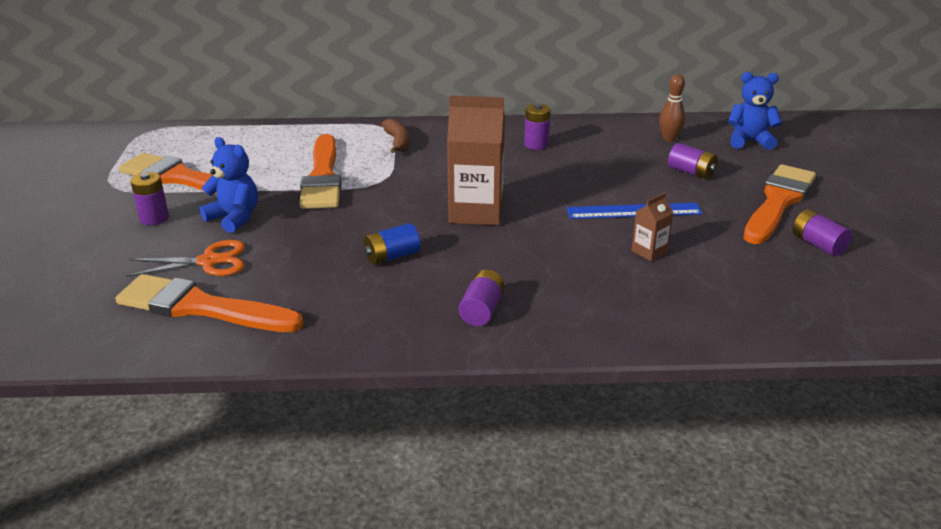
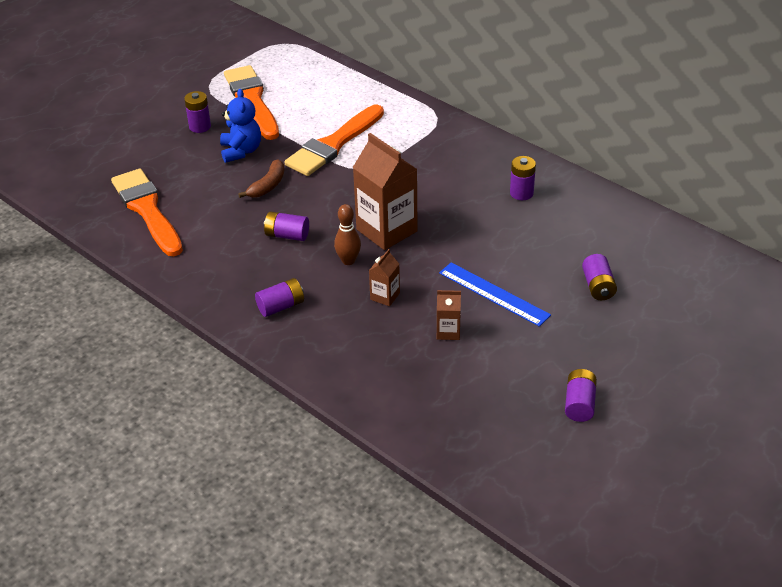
camera: 45 degrees right, 10 degrees up
orange scissors [126,240,245,277] -> none
blue battery [363,223,420,265] -> purple battery [264,211,309,241]
brown banana [382,118,410,153] -> brown banana moved to [238,160,284,198]
brown bowling pin [659,74,685,142] -> brown bowling pin moved to [334,204,361,265]
blue teddy bear [728,72,782,150] -> none
orange brush [743,164,816,244] -> none
none -> brown carton [369,249,400,306]

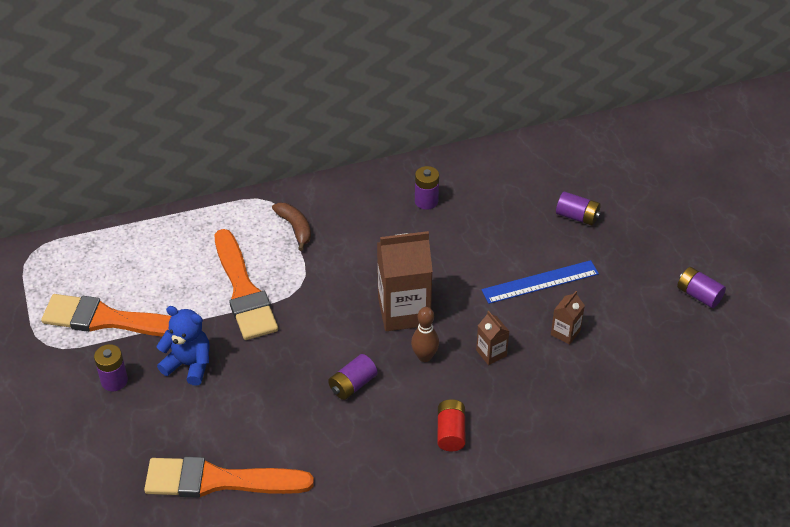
camera: 60 degrees left, 5 degrees up
brown banana [238,160,284,198] -> brown banana moved to [272,203,311,251]
purple battery [255,278,304,317] -> red battery [438,399,465,451]

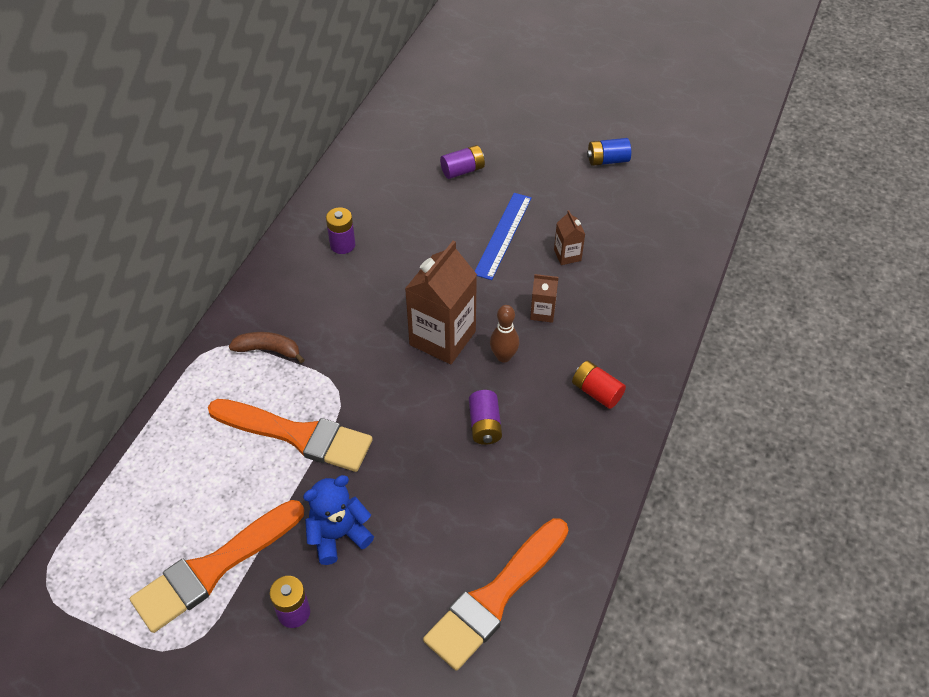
camera: 50 degrees left, 5 degrees up
purple battery [677,267,726,308] -> blue battery [587,138,631,166]

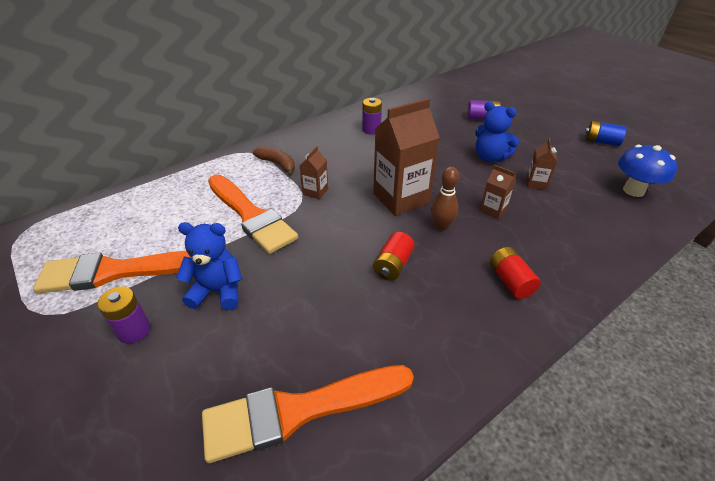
camera: 30 degrees right, 10 degrees down
purple battery [469,390,502,445] -> red battery [373,232,415,281]
blue ruler [475,193,532,280] -> blue teddy bear [475,102,519,162]
none -> brown carton [300,146,328,199]
none -> blue mushroom [618,145,677,197]

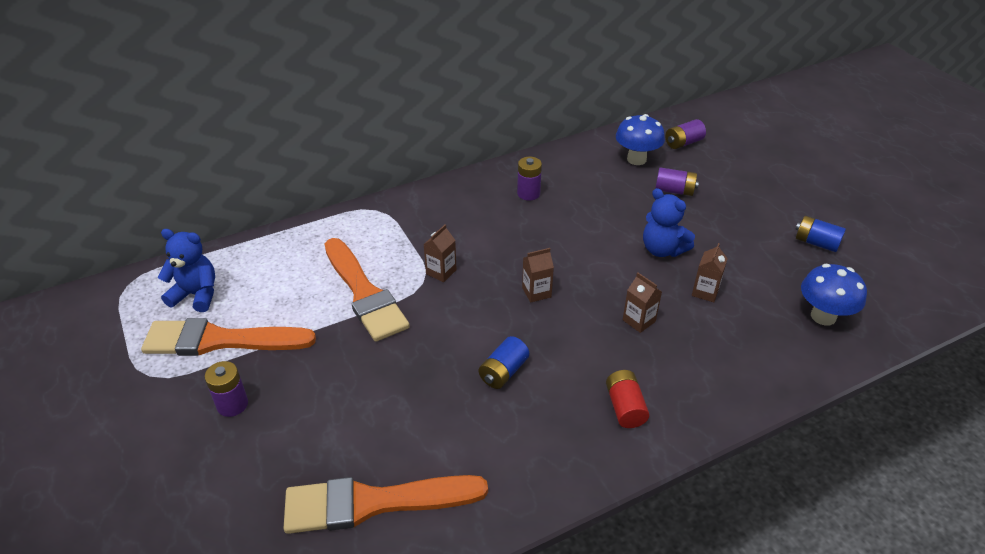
camera: 10 degrees right, 0 degrees up
blue teddy bear [176,222,242,310] -> blue teddy bear moved to [158,229,215,312]
brown banana [253,146,295,176] -> none
brown carton [373,98,440,216] -> brown carton [522,248,554,303], size x0.48
red battery [373,232,415,281] -> blue battery [479,336,529,389]
brown bowling pin [431,167,459,231] -> none
none -> blue mushroom [616,114,665,165]
none -> purple battery [665,119,706,149]

